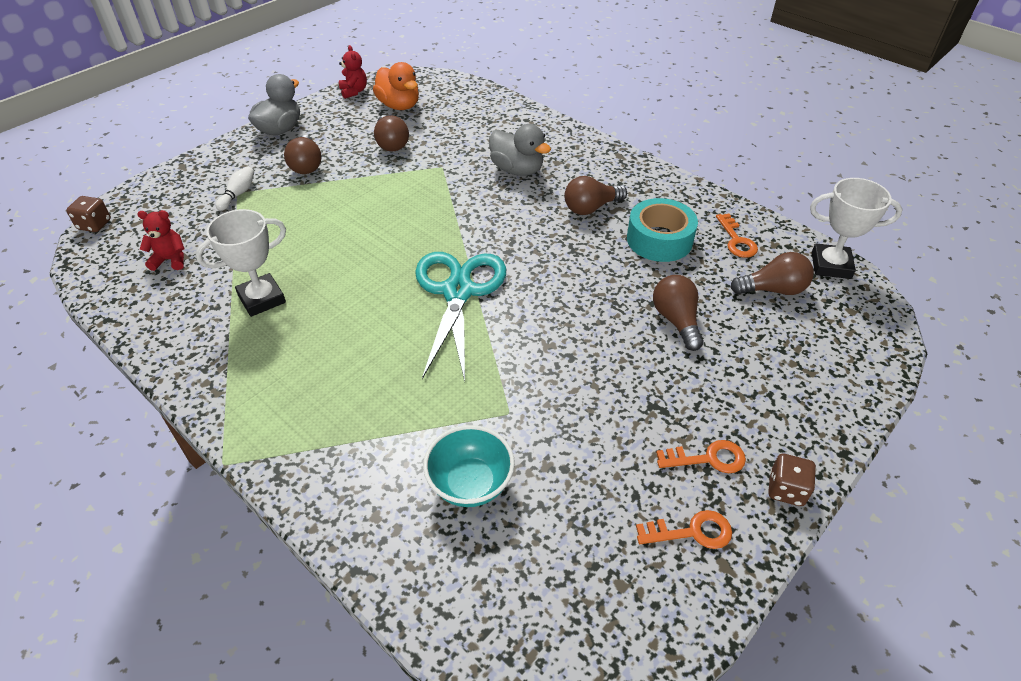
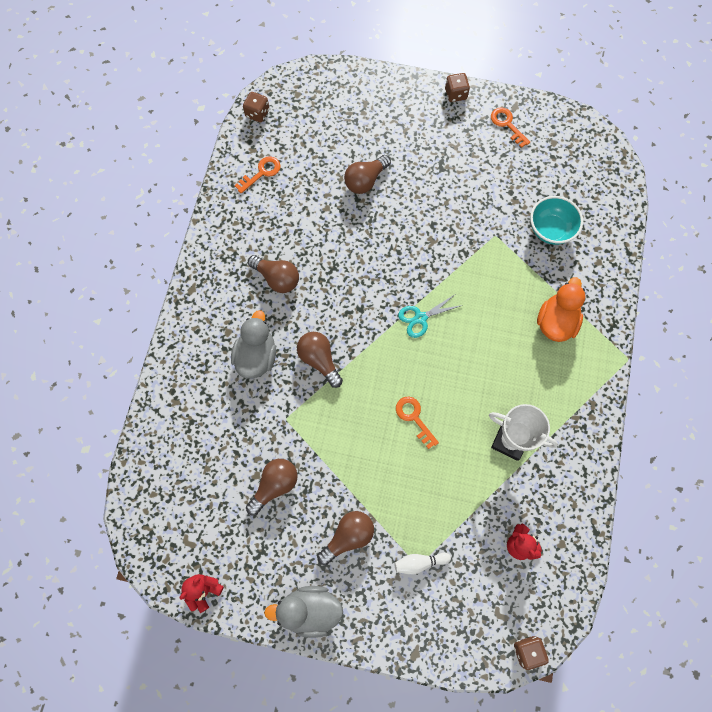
camera: 120 degrees left, 25 degrees up
orange duck [373,62,419,110] -> orange duck moved to [537,277,586,342]
turquoise scissors [415,252,506,381] -> turquoise scissors [398,295,463,338], size x0.49
turquoise tape [627,198,698,262] -> none
orange key [656,440,746,473] -> orange key moved to [396,396,439,449]
brown light bulb [730,252,814,295] -> brown light bulb moved to [297,332,343,388]
white trophy [810,178,903,279] -> brown dice [243,92,269,122]

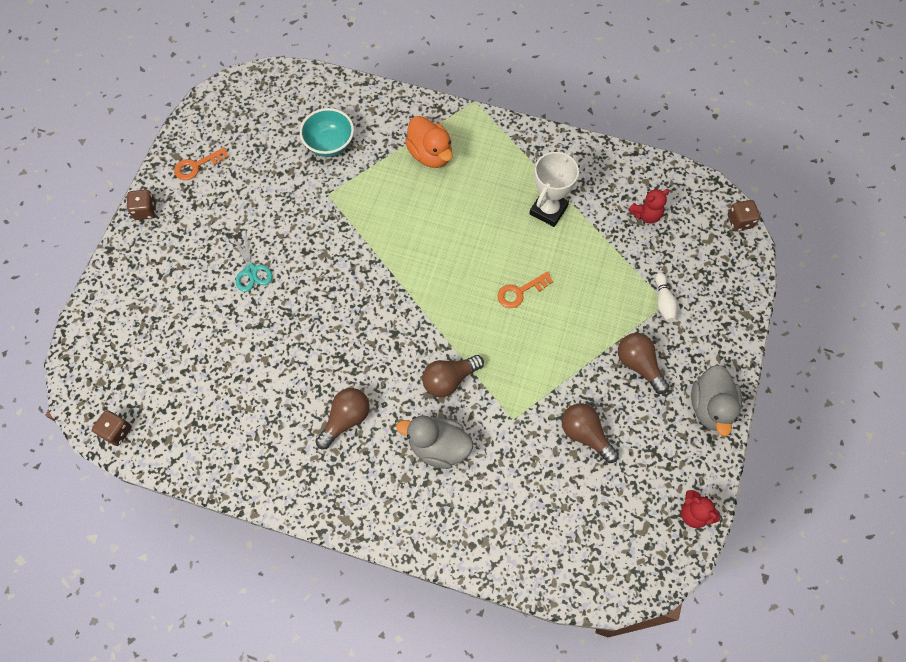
camera: 85 degrees left, 5 degrees down
orange key [235,156,281,193] -> none
brown light bulb [344,155,391,194] -> none
turquoise scissors [398,295,463,338] -> turquoise scissors moved to [232,230,273,292]
orange duck [537,277,586,342] -> orange duck turned 150 degrees counterclockwise [405,116,453,168]

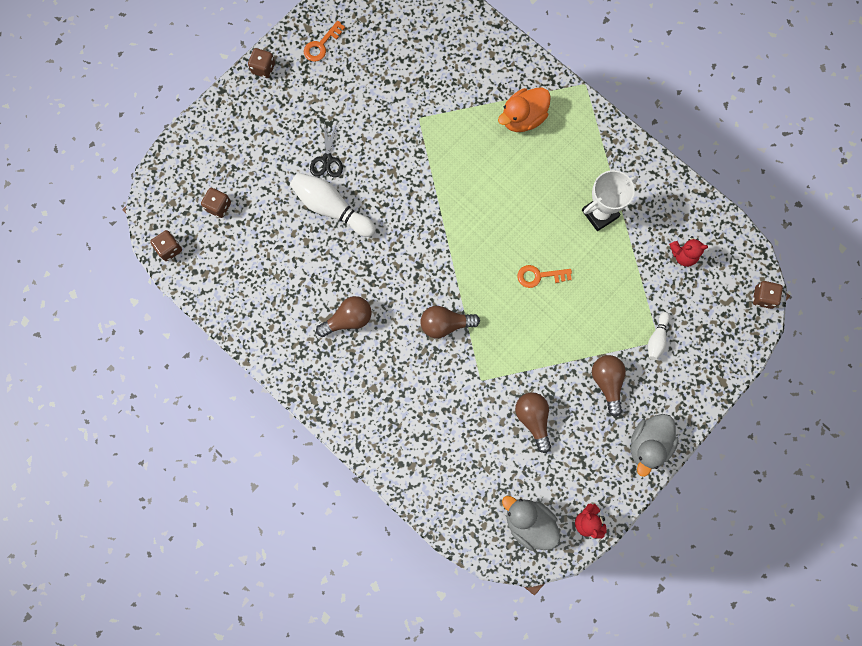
camera: 25 degrees right, 10 degrees up
orange key [174,147,229,180] -> orange key turned 45 degrees counterclockwise [304,21,345,62]
turquoise scissors [232,230,273,292] -> black scissors [310,122,343,178]
turquoise bowl [300,108,354,157] -> none
grey duck [396,415,473,469] -> grey duck moved to [502,496,560,551]
orange duck [405,116,453,168] -> orange duck turned 60 degrees clockwise [498,87,551,132]
none -> brown dice [201,188,231,218]
none -> white bowling pin [290,173,376,237]

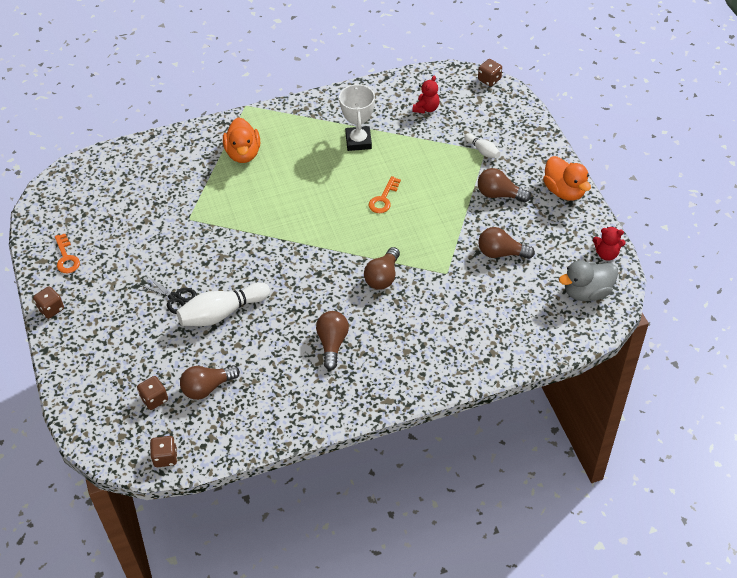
camera: 60 degrees left, 25 degrees down
grey duck [631,414,679,477] -> orange duck [543,156,591,201]
none -> brown light bulb [180,365,240,400]

